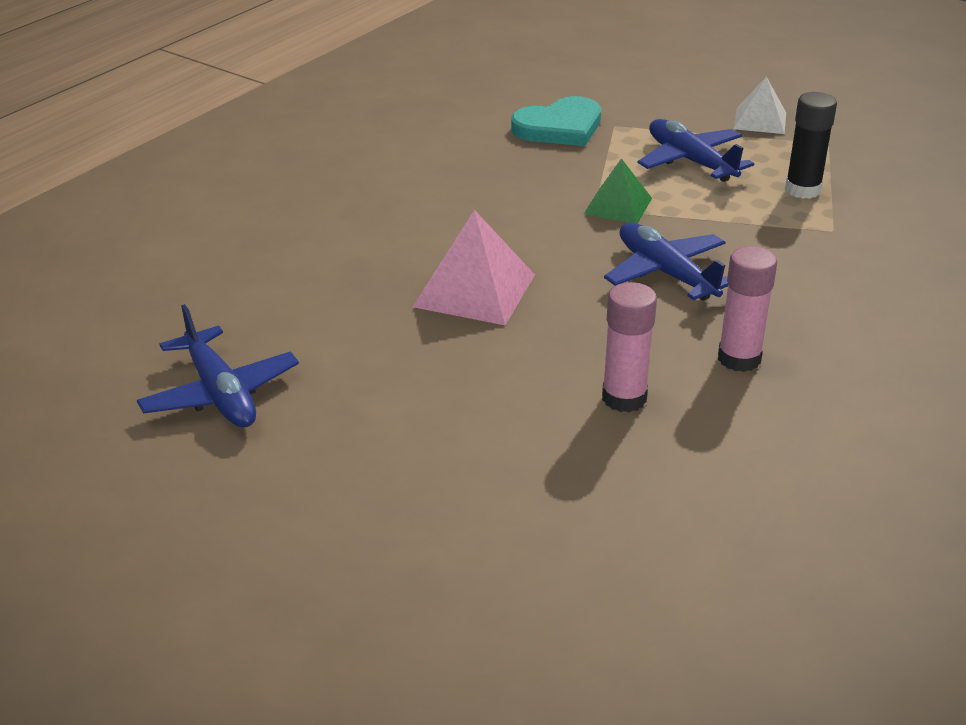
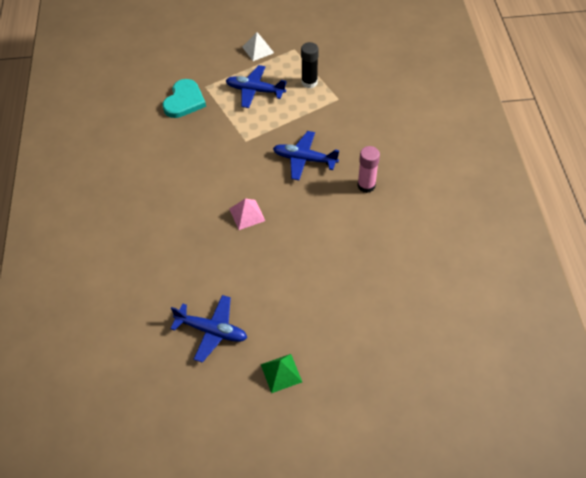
camera: 40 degrees left, 20 degrees up
pink pyramid [413,210,535,325] -> pink pyramid [230,198,265,230], size x0.64
green pyramid [584,158,652,224] -> green pyramid moved to [261,354,302,393]
pink glue stick [602,282,657,412] -> none

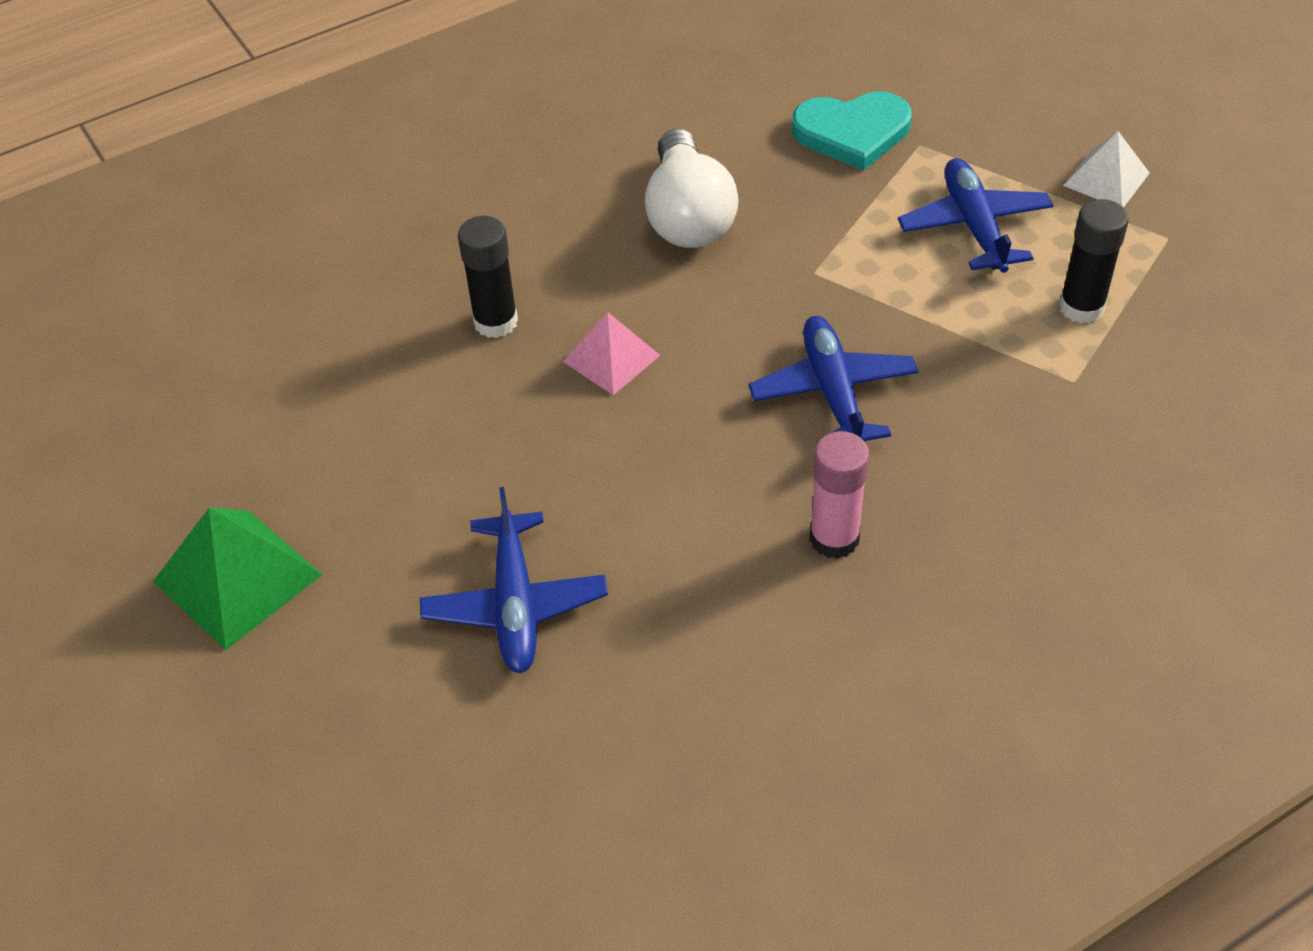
camera: 65 degrees right, 5 degrees down
blue plane [170,295,247,363] -> blue plane moved to [420,487,608,673]
green pyramid [261,354,302,393] -> green pyramid [153,508,322,650], size x1.57
none -> black glue stick [458,216,518,338]
none -> white light bulb [645,128,739,248]

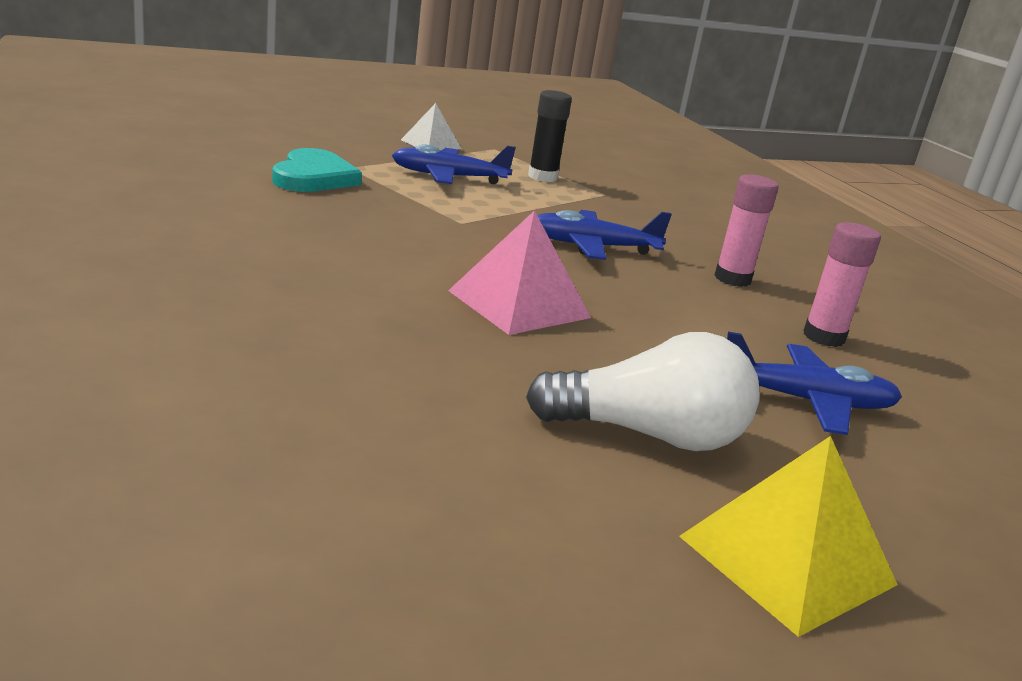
camera: 85 degrees left, 25 degrees down
green pyramid [153,508,322,650] -> yellow pyramid [679,436,898,637]
black glue stick [458,216,518,338] -> none
pink pyramid [563,312,661,395] -> pink pyramid [448,210,591,335], size x1.57
white light bulb [645,128,739,248] -> white light bulb moved to [526,332,759,451]
none -> pink glue stick [803,222,881,347]

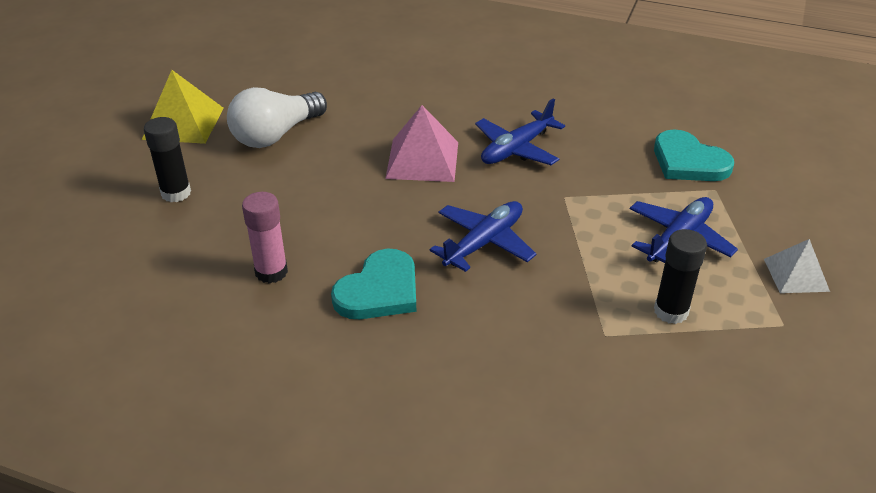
camera: 135 degrees right, 15 degrees up
pink glue stick [714,174,779,287] -> turquoise heart [331,249,416,319]
blue plane [727,332,902,435] -> blue plane moved to [475,98,565,165]
none -> black glue stick [144,117,191,202]

